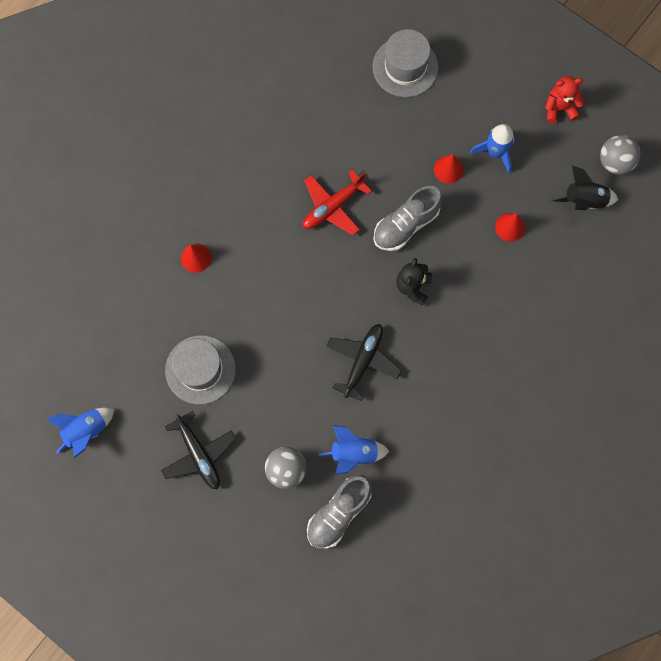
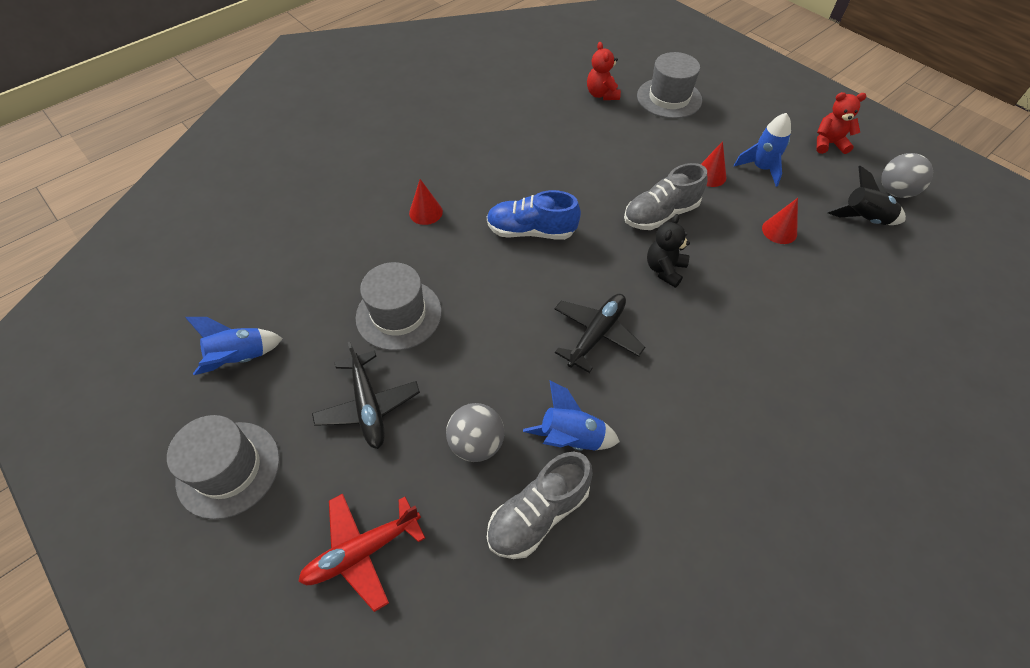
camera: 10 degrees right, 20 degrees down
red plane [303,170,372,236] -> red plane moved to [298,493,425,612]
none -> grey hat [167,415,280,520]
none -> blue shoe [487,190,581,240]
none -> red teddy bear [587,42,621,100]

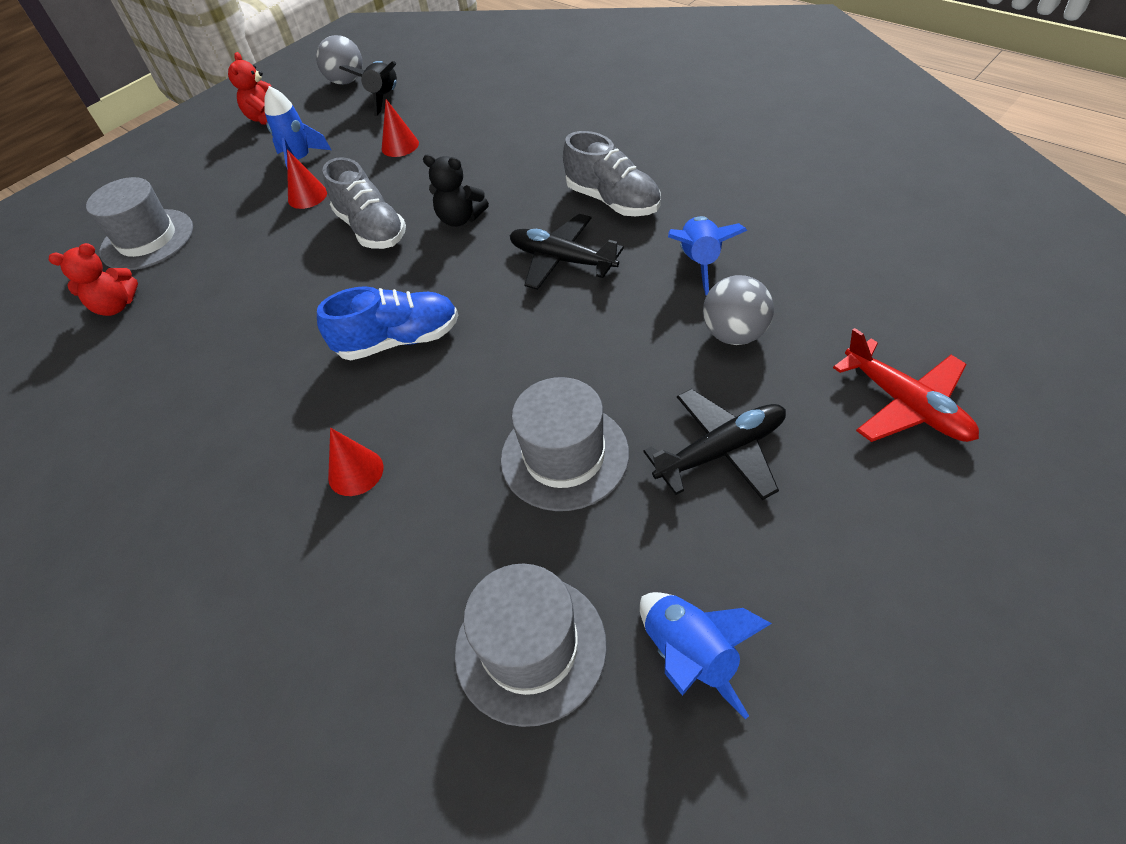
camera: 90 degrees left, 5 degrees down
grey hat [167,415,280,520] -> grey hat moved to [455,564,607,727]
blue shoe [487,190,581,240] -> blue shoe turned 105 degrees counterclockwise [317,286,458,360]
grey shoe [487,451,593,559] -> grey shoe moved to [563,131,661,216]

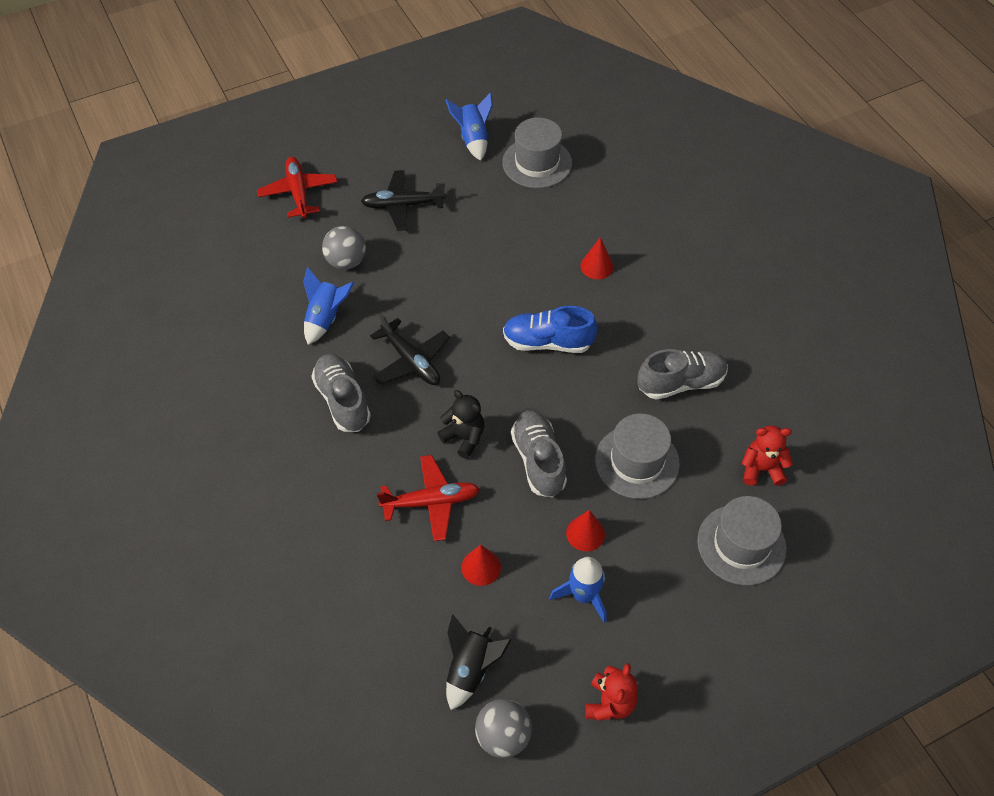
camera: 165 degrees left, 5 degrees up
grey hat [501,377,629,511] -> grey hat moved to [595,414,680,499]
none -> red plane [377,455,480,541]
none -> grey shoe [637,349,728,400]

